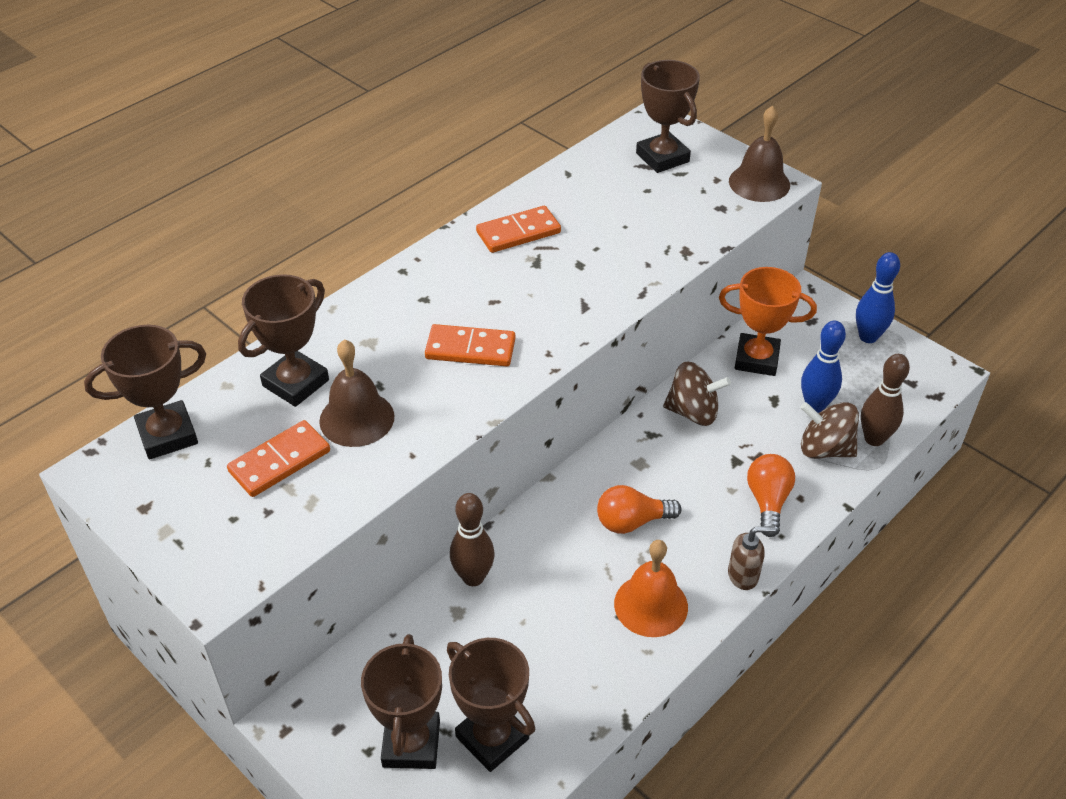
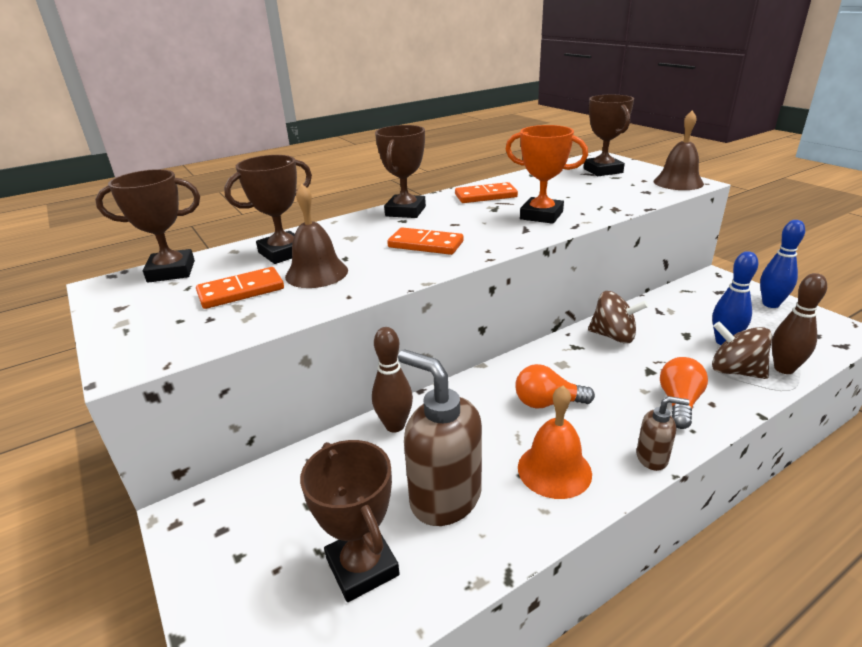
camera: 15 degrees right, 15 degrees down
brown trophy [361,634,442,769] -> brown trophy moved to [375,125,426,218]
orange trophy [719,267,817,376] -> orange trophy moved to [506,125,588,224]
none -> brown soap dispenser [398,349,482,526]

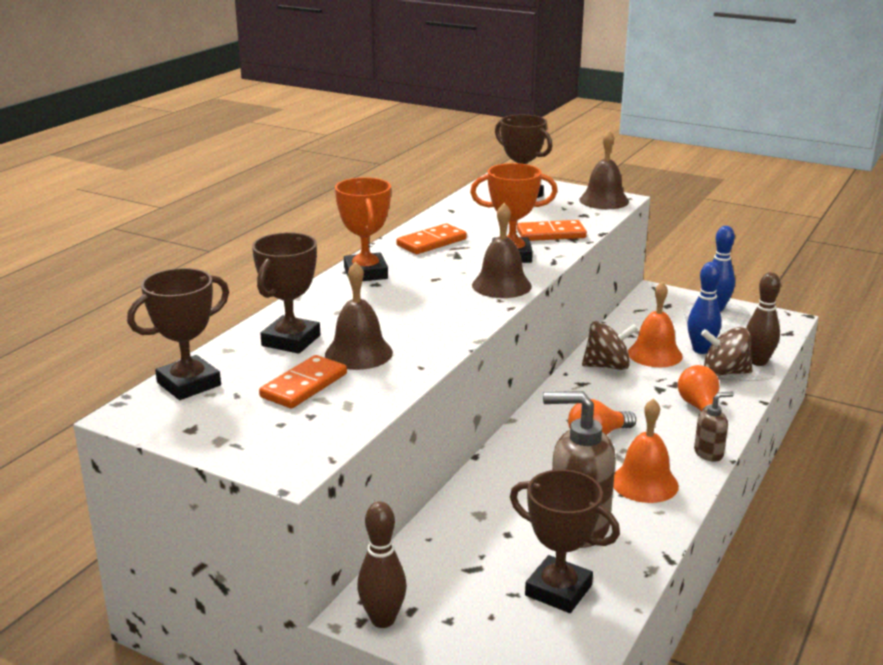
camera: 30 degrees left, 5 degrees down
brown bowling pin [372,327,413,432] -> brown bowling pin moved to [357,501,407,628]
brown trophy [375,125,426,218] -> orange trophy [335,177,391,281]
orange domino [387,227,464,255] -> orange domino moved to [517,220,587,241]
none -> brown bell [472,203,532,298]
none -> orange bell [628,282,683,367]

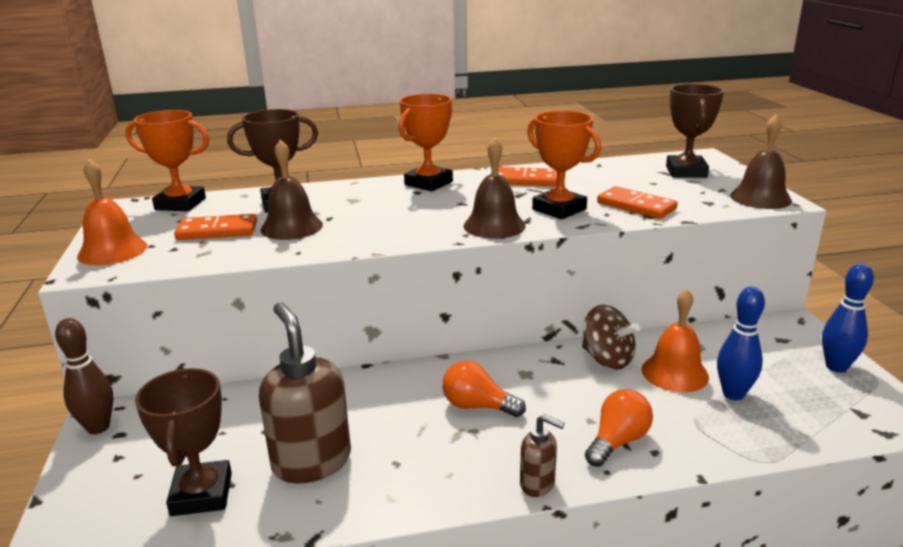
camera: 50 degrees right, 0 degrees up
brown trophy [127,268,229,400] -> orange trophy [125,110,209,211]
orange bell [613,398,679,503] -> orange bell moved to [77,159,147,265]
brown spinning top [701,327,753,376] -> none
brown bowling pin [746,272,781,366] -> none

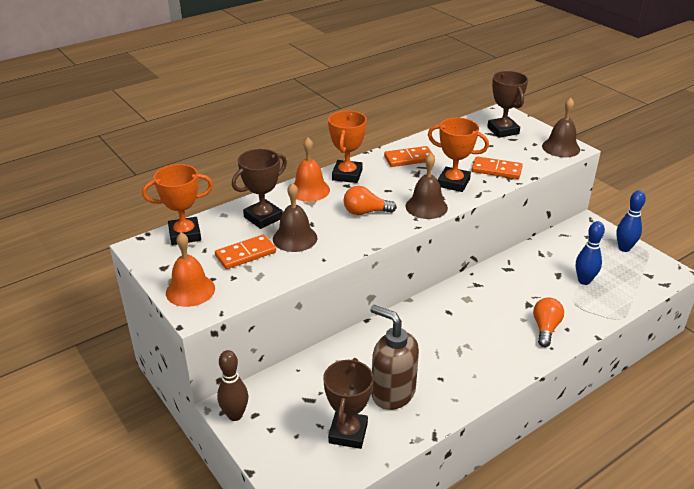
camera: 25 degrees left, 10 degrees up
brown trophy [135,368,232,516] -> brown trophy turned 45 degrees clockwise [323,358,374,449]
orange light bulb [442,361,526,417] -> orange light bulb moved to [344,186,397,215]
brown soap dispenser [520,414,565,497] -> none
brown spinning top [582,305,640,370] -> none
orange bell [642,289,709,392] -> orange bell moved to [294,137,330,202]

